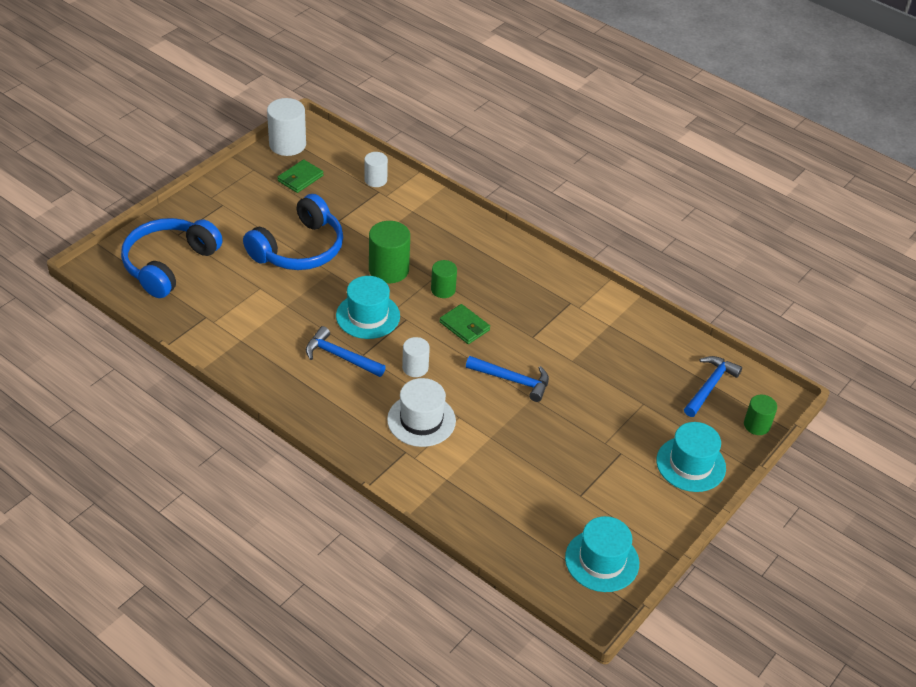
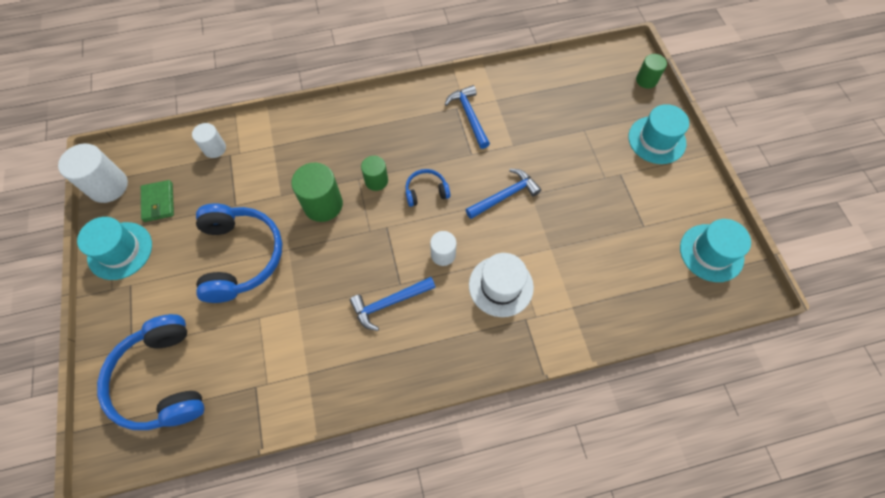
camera: 50 degrees left, 20 degrees up
turquoise hat [336,276,400,339] -> turquoise hat moved to [77,217,152,280]
green wallet [439,304,490,344] -> blue headphones [405,169,450,207]
blue hammer [684,356,742,417] -> blue hammer moved to [445,85,490,149]

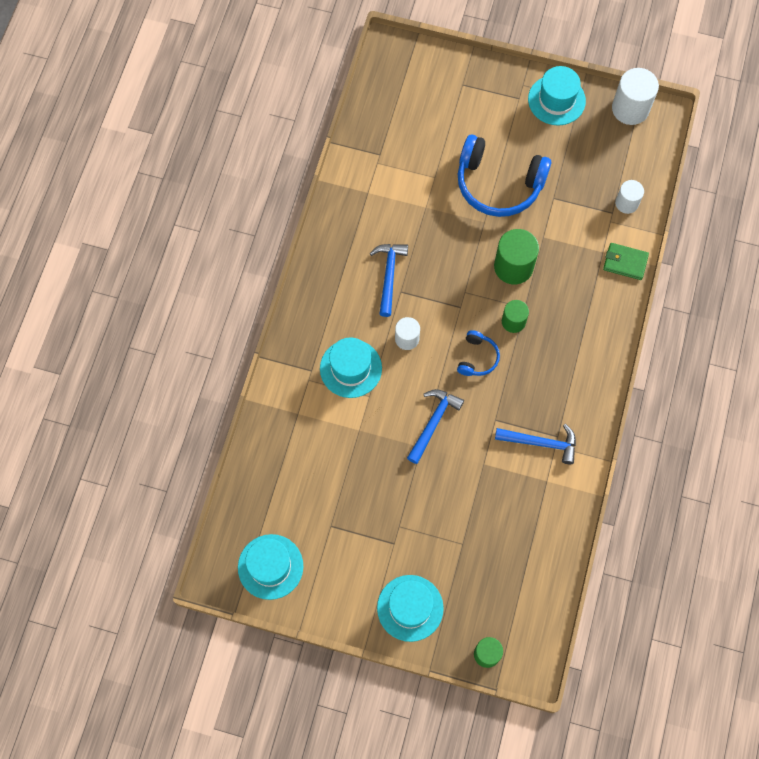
camera: 120 degrees right, 5 degrees up
blue headphones [97,314,204,430] -> none
green wallet [141,180,174,222] -> green wallet moved to [603,243,649,280]
blue hammer [465,169,541,219] -> blue hammer turned 150 degrees counterclockwise [407,389,464,464]
white hat [469,253,534,317] -> turquoise hat [320,337,382,398]

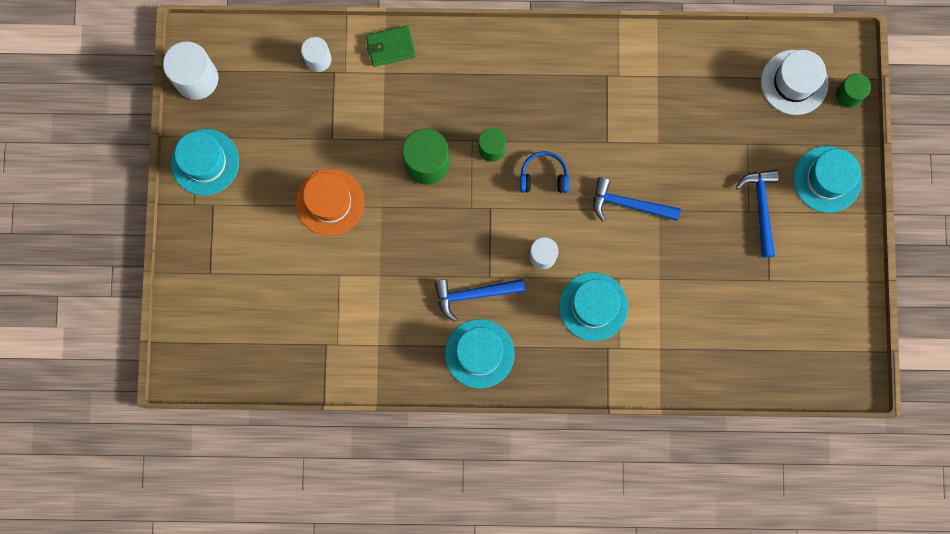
camera: 105 degrees left, 10 degrees up
turquoise hat [238,534,303,600] -> turquoise hat moved to [445,319,515,389]
blue headphones [458,135,551,217] -> orange hat [296,169,364,236]
blue hammer [495,424,576,464] -> blue hammer moved to [736,170,779,258]
green wallet [603,243,649,280] -> green wallet turned 75 degrees clockwise [366,25,416,67]
none -> white hat [761,50,829,115]

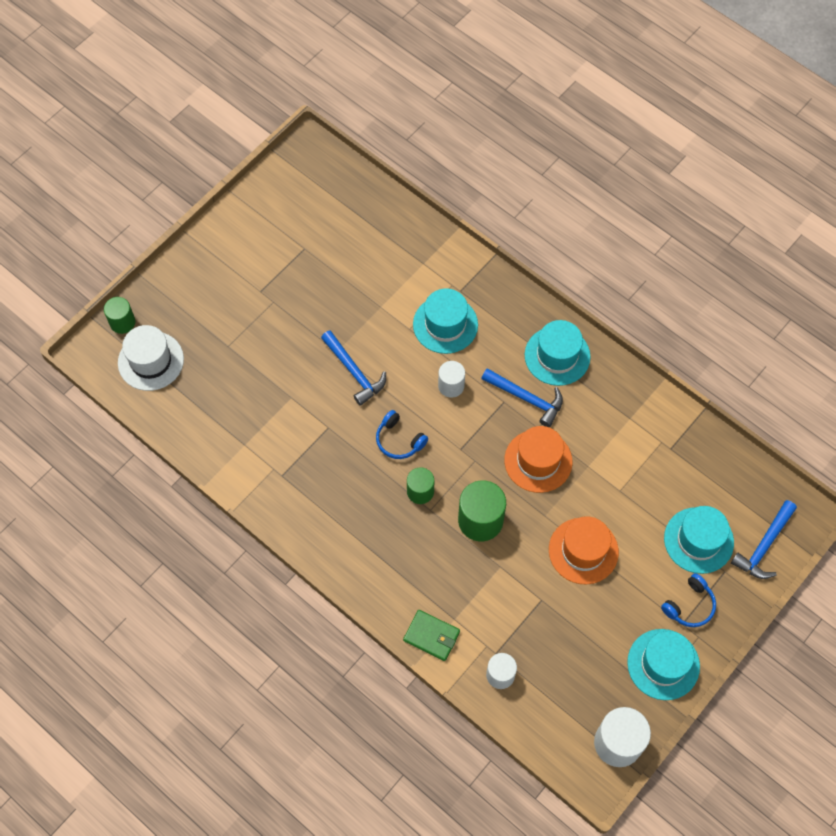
camera: 140 degrees left, 15 degrees down
blue hammer [736,170,779,258] -> blue hammer moved to [731,500,797,579]
turquoise hat [794,146,862,213] -> turquoise hat moved to [664,506,734,574]
none -> orange hat [504,426,572,493]
none -> blue headphones [661,573,716,627]

